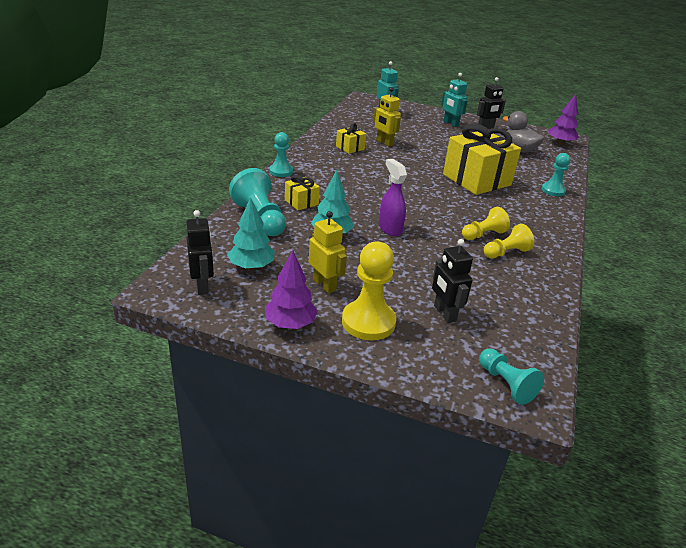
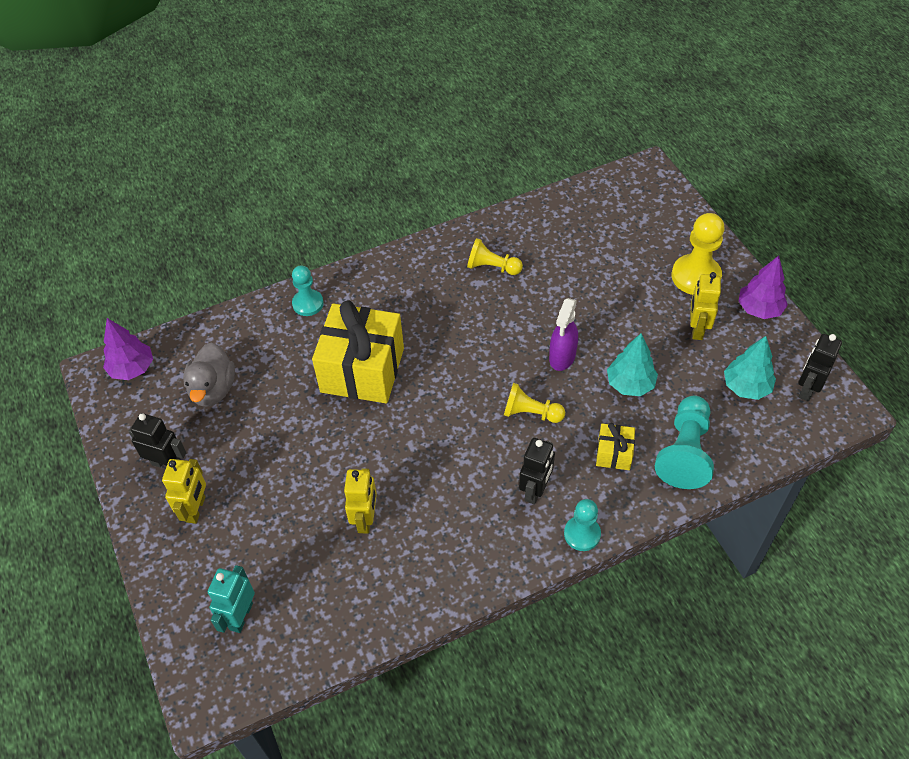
camera: 130 degrees left, 20 degrees up
yellow gift [336,123,366,154] -> none
black robot [432,239,473,323] -> black robot moved to [519,438,555,505]
turquoise robot [441,73,468,127] -> yellow robot [162,459,206,524]
yellow pawn [462,207,510,240] -> yellow pawn moved to [504,383,565,423]
turquoise pawn [479,348,544,405] -> none

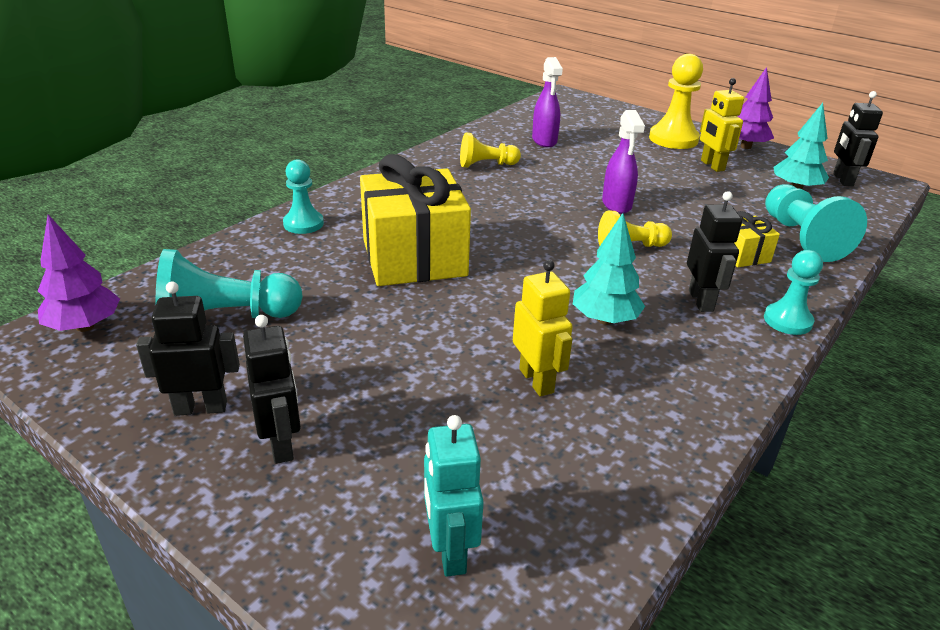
camera: 30 degrees left, 20 degrees down
yellow robot [162,459,206,524] -> black robot [243,315,301,464]
grey duck [183,342,235,407] -> turquoise pawn [156,249,303,318]
turquoise tree [607,333,658,396] -> turquoise tree moved to [573,213,645,325]
none -> purple spray bottle [532,57,563,147]

